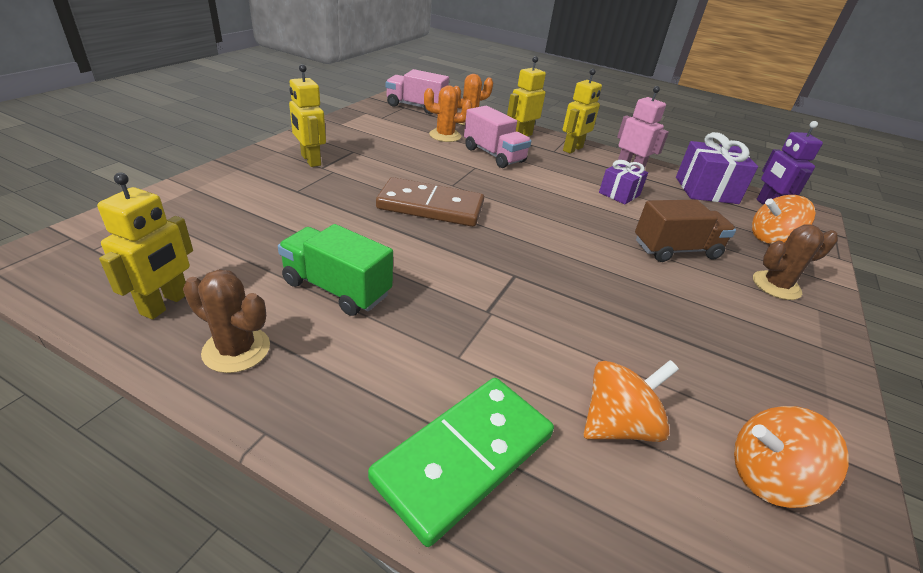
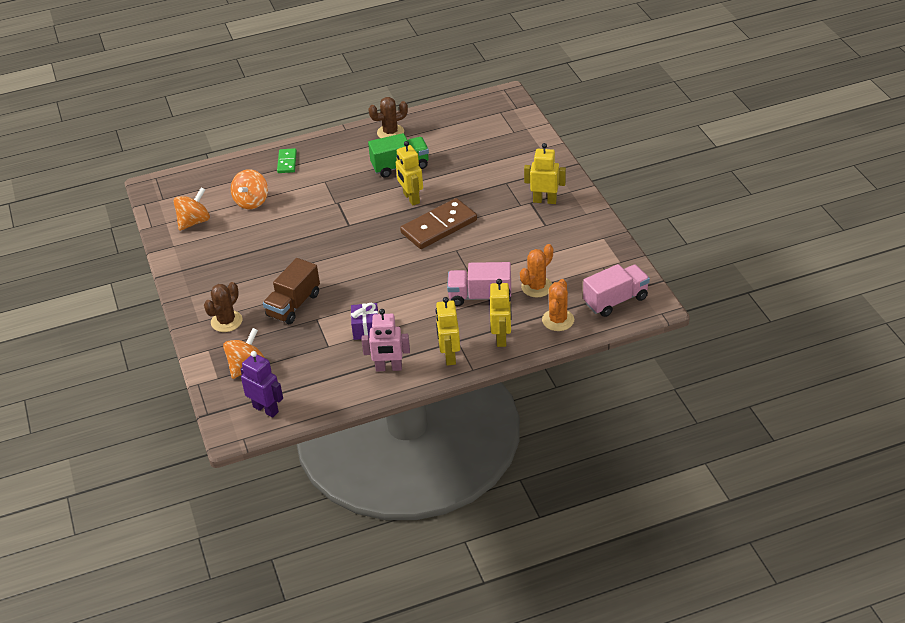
camera: 140 degrees right, 5 degrees up
yellow robot [97,173,193,319] -> yellow robot moved to [396,141,423,205]
green domino [368,378,554,547] -> green domino [277,148,297,173], size x0.52
purple gift [676,132,758,204] -> none

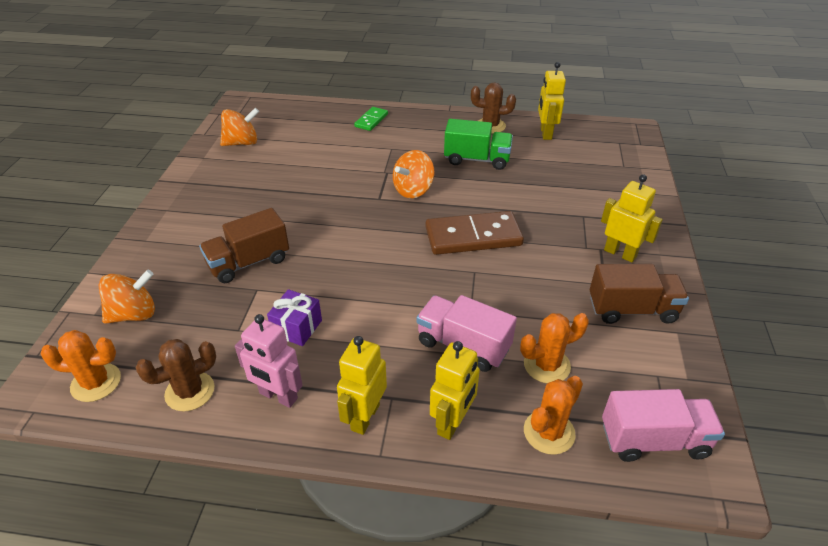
camera: 25 degrees right, 0 degrees up
brown cactus [204,282,242,332] -> brown cactus moved to [136,339,216,412]
orange spinning top [231,169,268,209] -> orange spinning top moved to [393,150,434,198]
purple robot [240,351,283,418] -> orange cactus [41,330,121,402]
yellow robot [396,141,423,205] -> yellow robot moved to [538,62,566,140]
none -> brown truck [590,264,689,324]

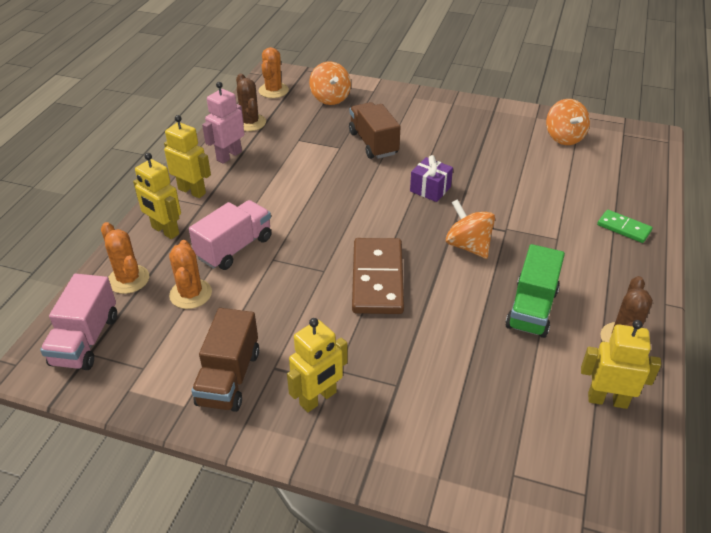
camera: 100 degrees right, 0 degrees up
purple gift [267,289,322,346] -> purple gift moved to [410,155,453,202]

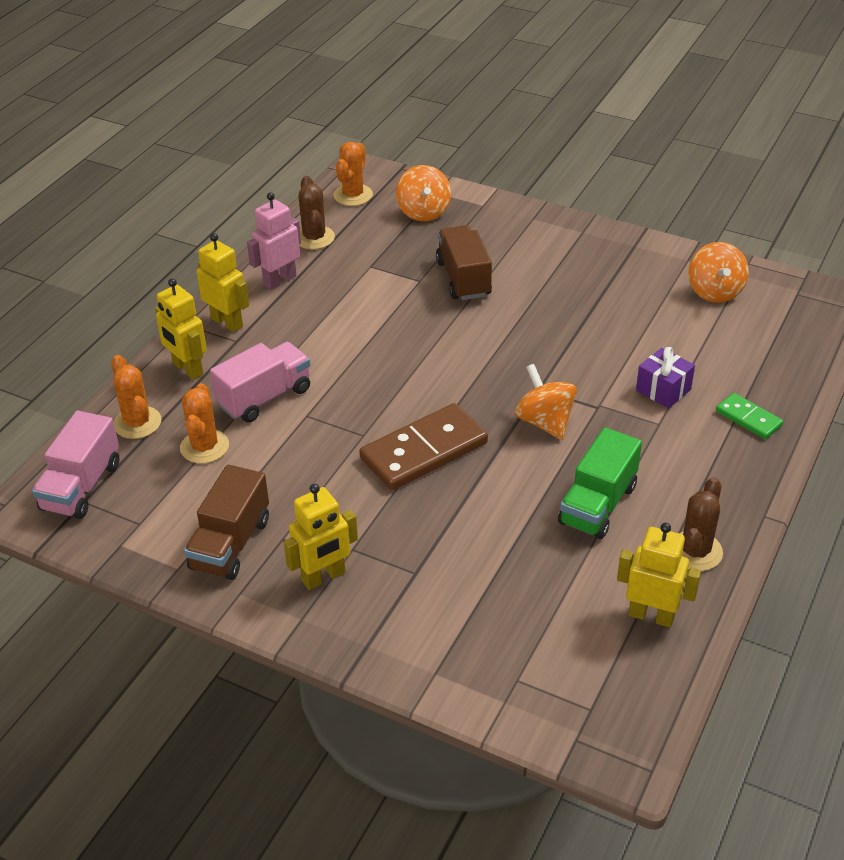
camera: 10 degrees right, 0 degrees up
brown domino [352,238,404,314] -> brown domino turned 45 degrees clockwise [359,403,488,490]
purple gift [410,155,453,202] -> purple gift moved to [636,347,695,408]

